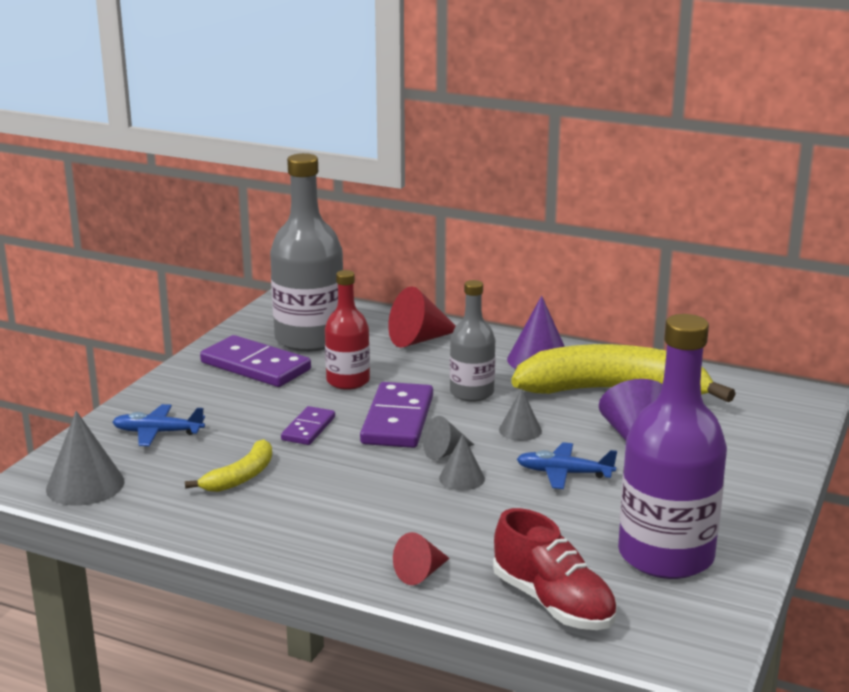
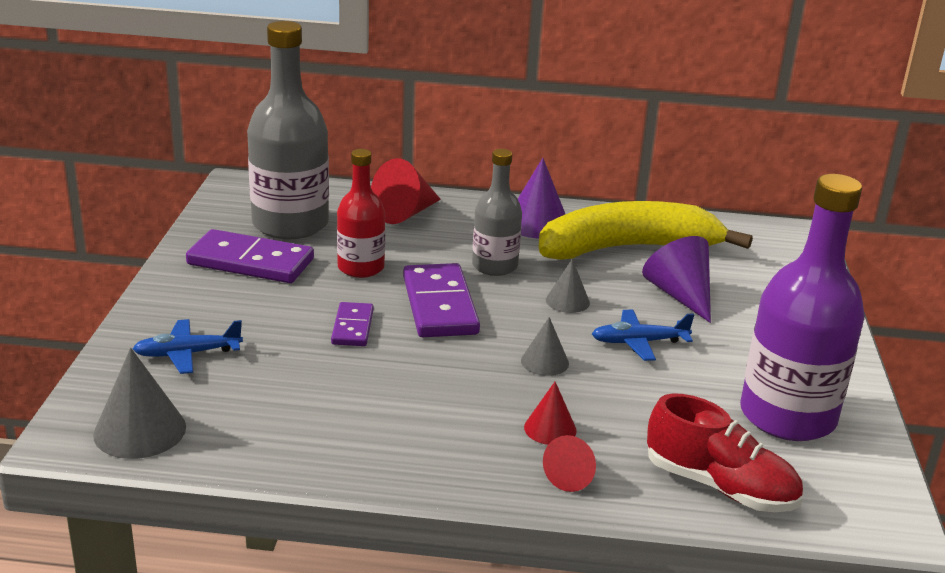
camera: 20 degrees left, 5 degrees up
yellow banana [185,439,272,492] -> none
grey cone [423,416,474,460] -> none
none -> red cone [524,382,577,445]

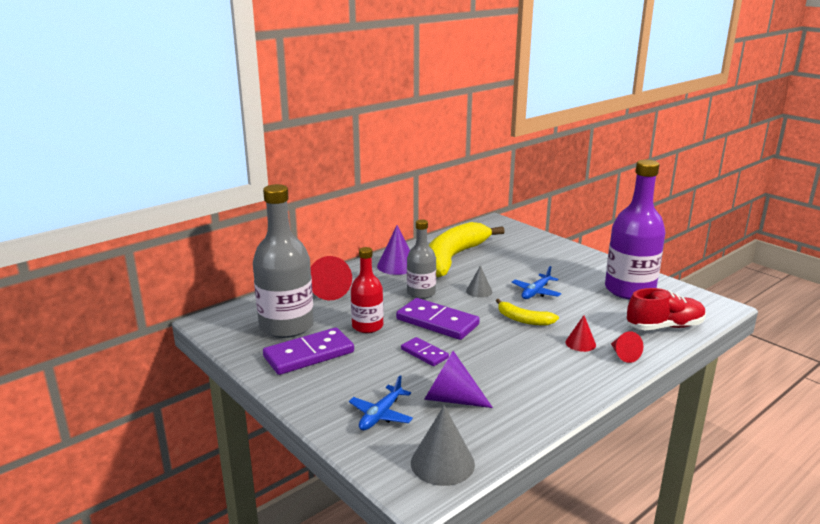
camera: 45 degrees left, 5 degrees down
grey cone [521,317,569,376] -> yellow banana [496,299,559,325]
purple cone [642,236,711,323] -> purple cone moved to [424,351,493,408]

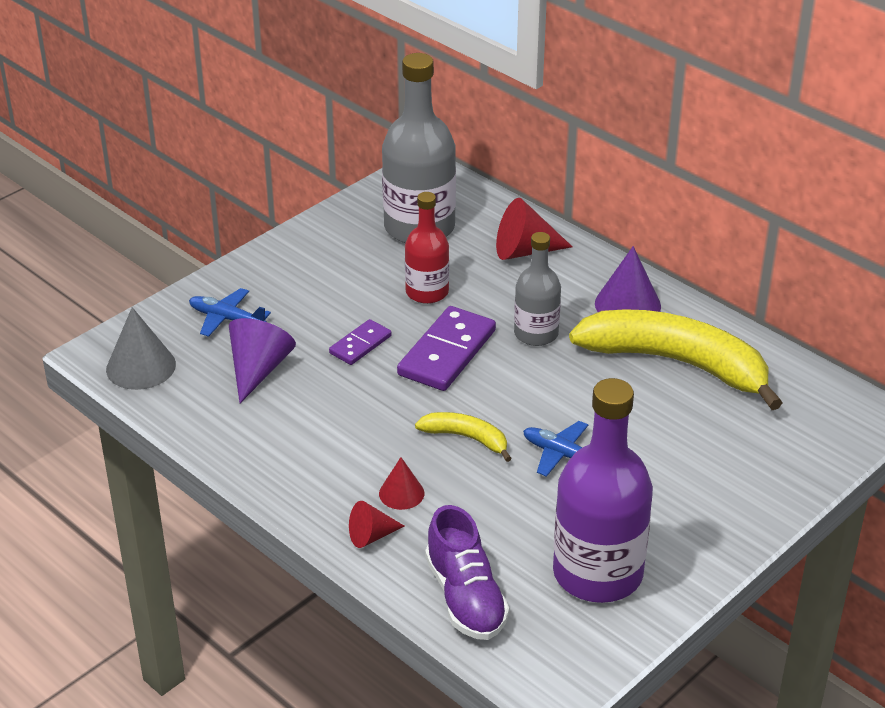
camera: 85 degrees right, 15 degrees up
purple domino [263,328,354,375] -> none
grey cone [466,265,492,298] -> none
yellow banana [496,299,559,325] -> yellow banana turned 90 degrees clockwise [415,412,512,462]
red shoe [627,288,706,330] -> purple shoe [425,505,509,640]

